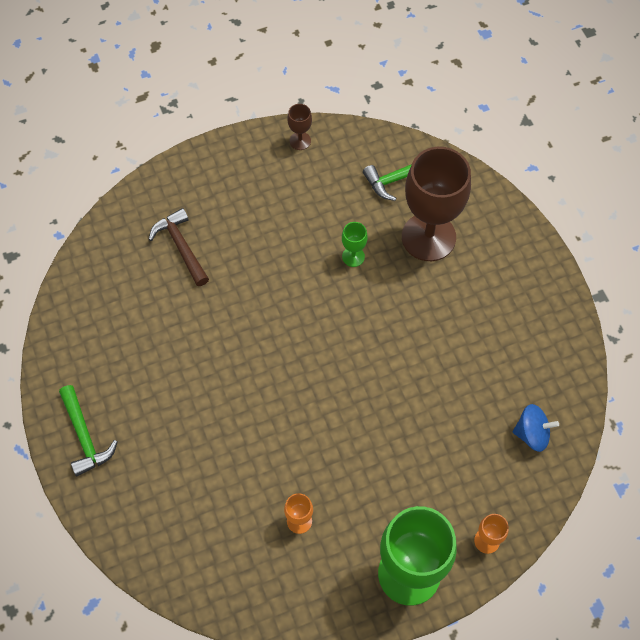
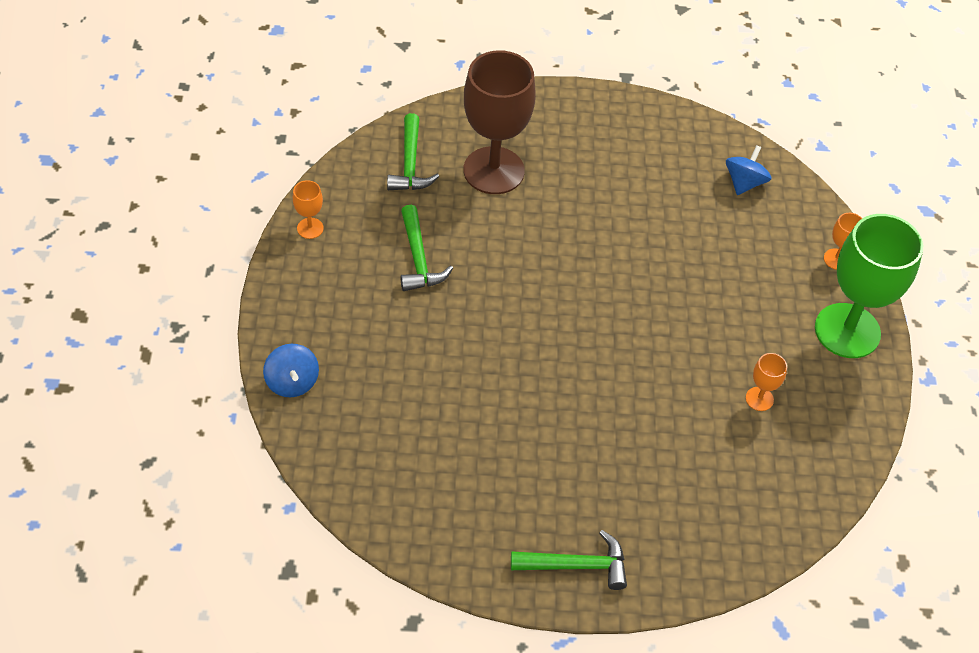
camera: 70 degrees left, 10 degrees down
brown hammer [149,208,209,286] -> none
brown goblet [287,104,312,150] -> orange goblet [293,180,324,239]
green goblet [342,222,368,267] -> none
none -> blue spinning top [263,344,319,397]
none -> green hammer [400,205,453,291]

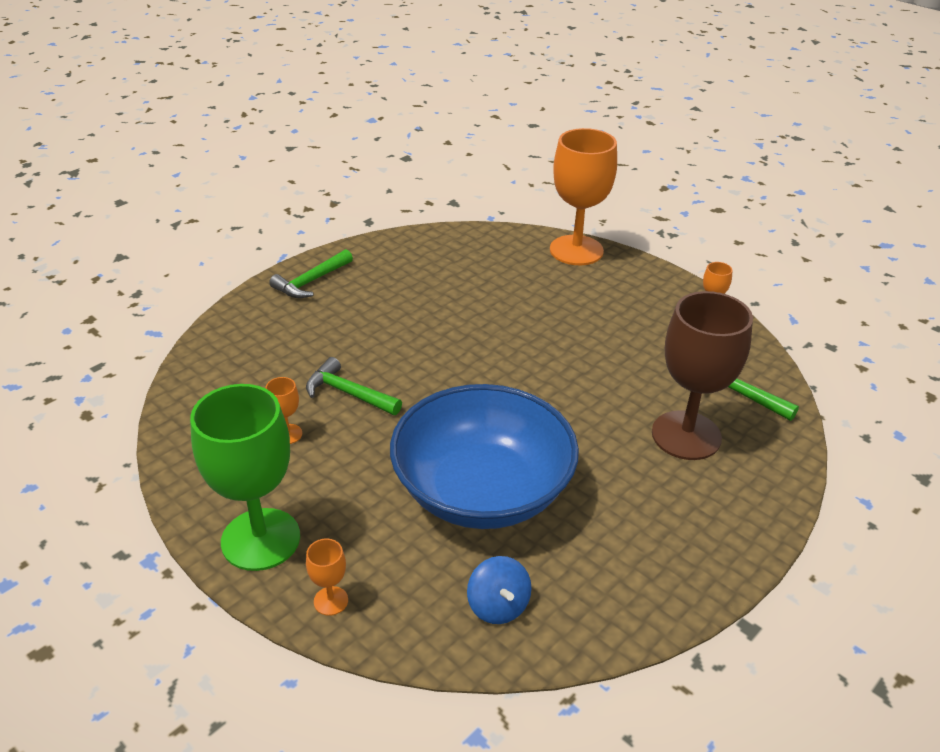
camera: 135 degrees right, 15 degrees down
blue spinning top [263,344,319,397] -> orange goblet [550,128,617,265]
green hammer [400,205,453,291] -> green hammer moved to [306,357,402,415]
none -> blue bowl [390,384,579,529]

